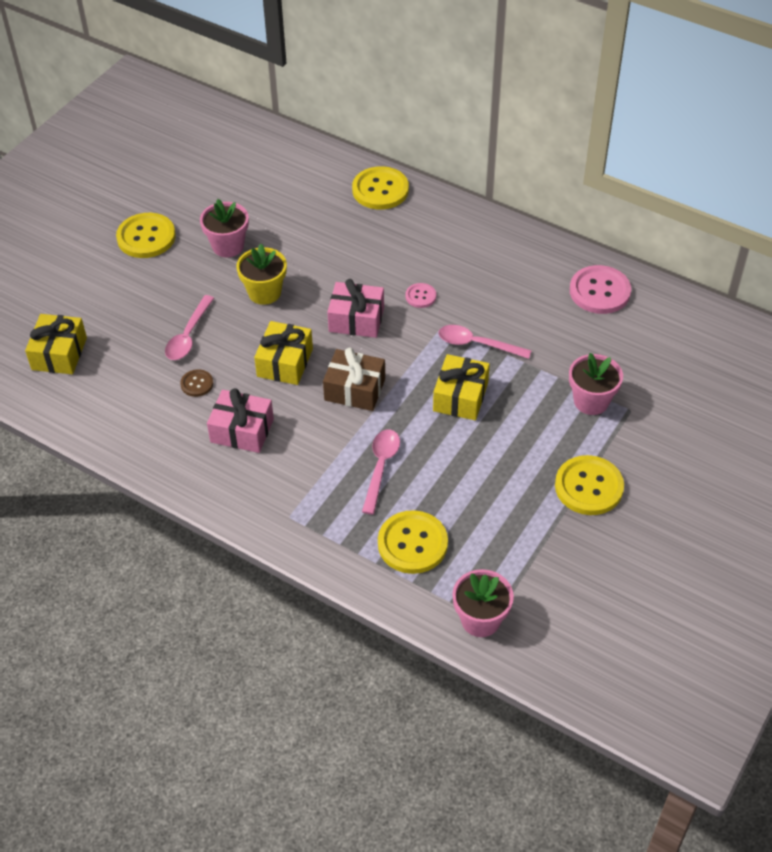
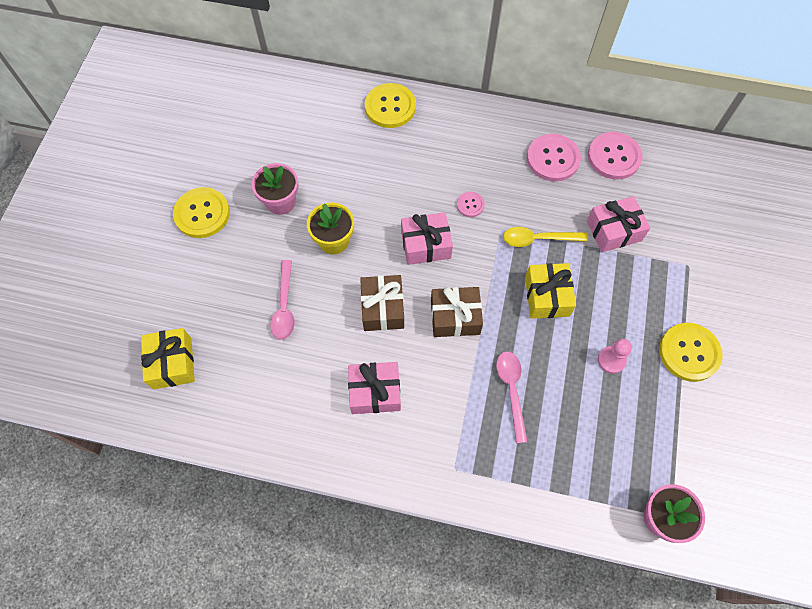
camera: 20 degrees left, 15 degrees up
brown button [180,369,213,397] -> none
yellow gift [254,321,313,385] -> brown gift [360,275,404,331]
yellow button [378,510,448,574] -> none
pink spoon [438,325,532,359] -> yellow spoon [503,227,588,247]
pink flower pot [569,353,623,415] -> none
none -> pink button [527,134,581,181]
none -> pink gift [587,196,650,252]
none -> pink pawn [598,339,632,374]

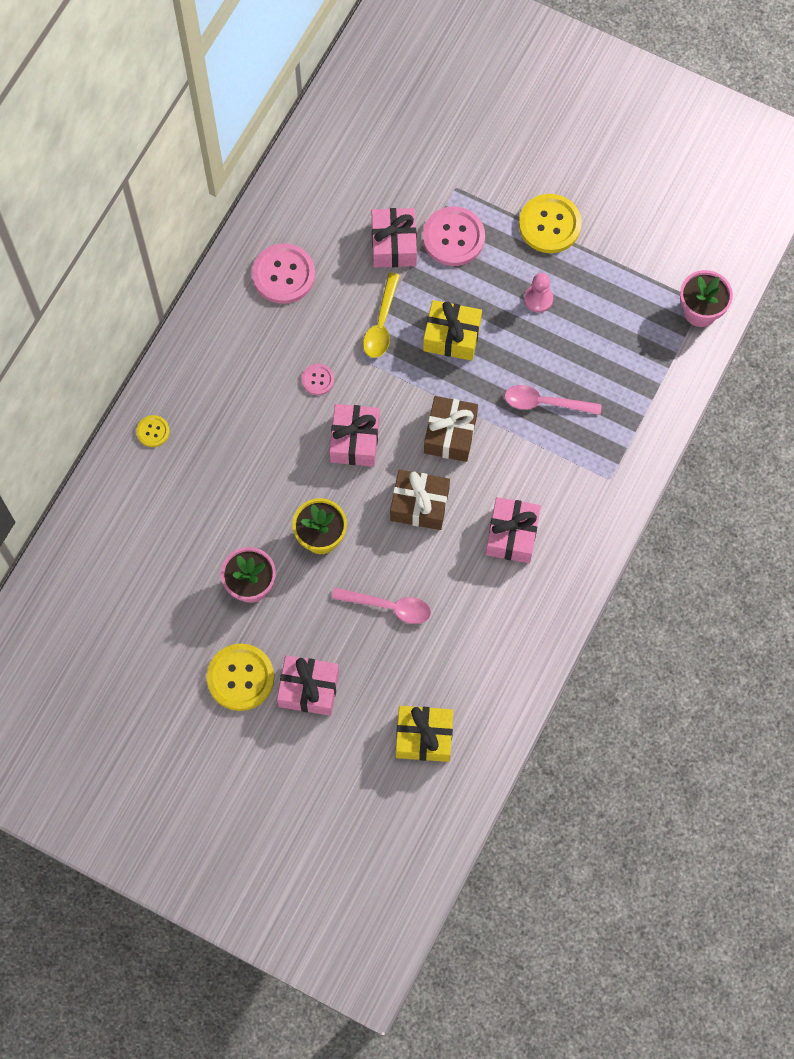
camera: 75 degrees left, 5 degrees up
yellow button [365,83,416,128] -> yellow button [136,415,170,447], size x0.51
pink button [588,132,643,180] -> pink button moved to [423,206,485,266]
none -> pink gift [277,655,339,716]

